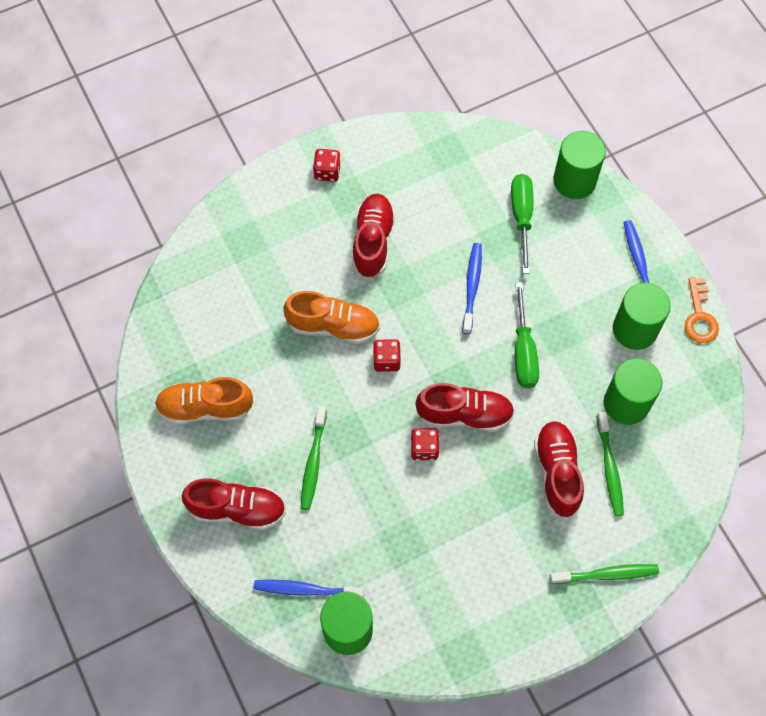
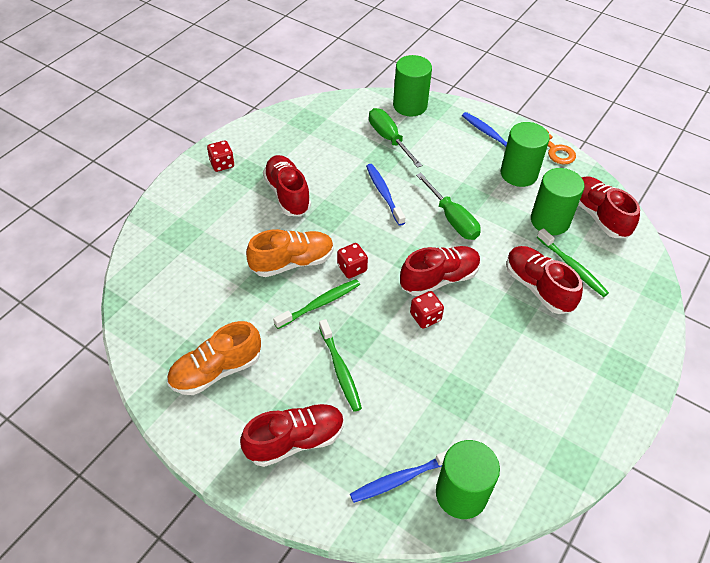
camera: 30 degrees left, 15 degrees down
green toothbrush [550,564,659,584] -> green toothbrush moved to [273,279,360,329]
none -> red shoe [578,176,640,238]

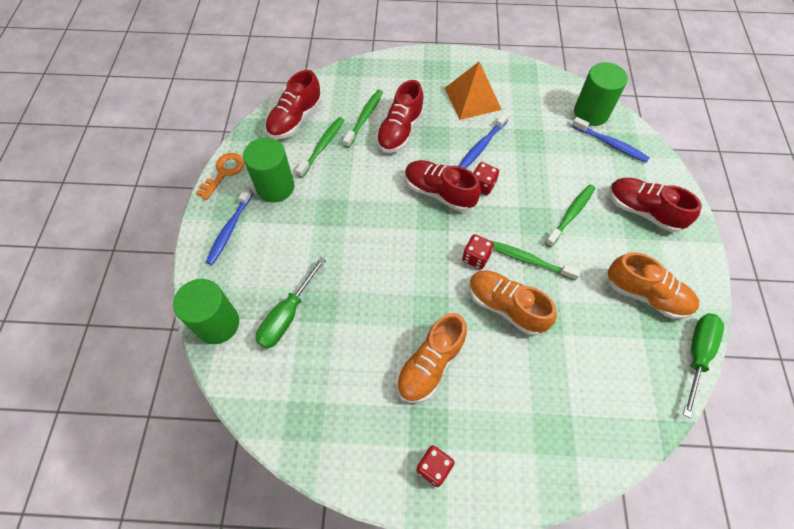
camera: 120 degrees left, 10 degrees up
red shoe [263,155,311,216] -> orange shoe [396,313,467,403]
blue toothbrush [366,164,406,226] -> blue toothbrush moved to [459,112,509,168]
green screwdriver [416,173,481,240] -> green screwdriver moved to [683,313,724,418]
green cylinder [531,168,584,235] -> green toothbrush [296,117,344,178]
none -> orange pyramid [445,62,502,120]

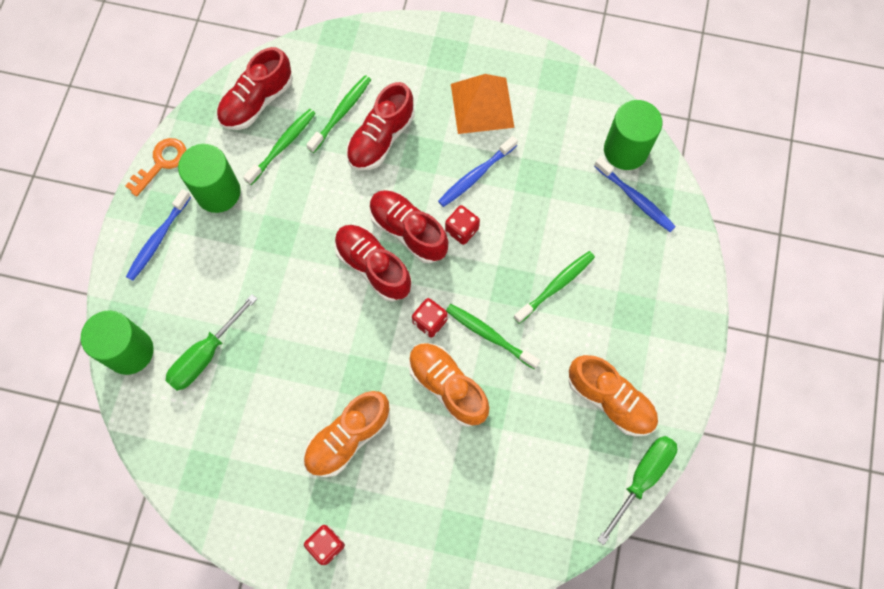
camera: 10 degrees right, 10 degrees up
red shoe [609,178,702,232] -> red shoe moved to [334,225,412,302]

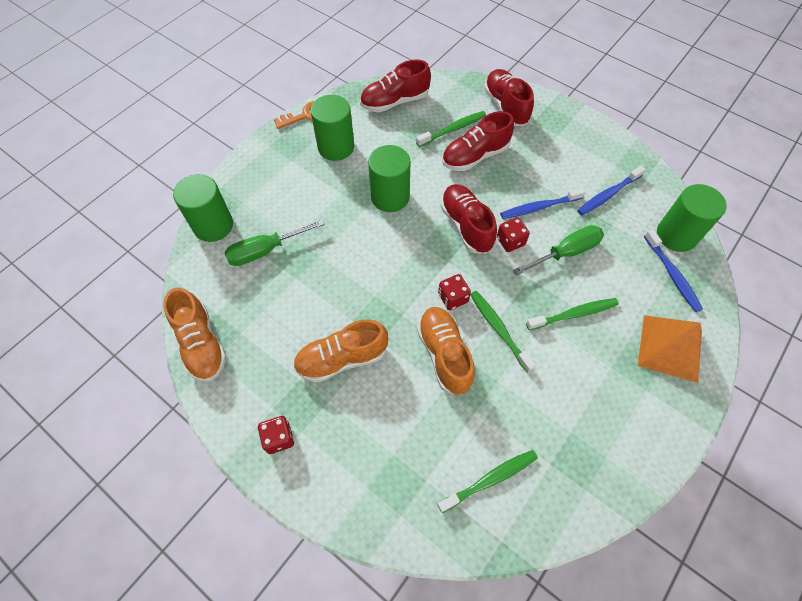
camera: 25 degrees right, 10 degrees down
blue toothbrush [126,189,191,281] -> blue toothbrush moved to [577,165,646,215]
green toothbrush [243,109,316,185] -> green toothbrush moved to [437,450,538,513]
red shoe [334,225,412,302] -> red shoe moved to [484,69,534,126]
orange pyramid [451,74,515,134] -> orange pyramid moved to [638,315,702,383]
orange shoe [568,355,658,437] -> orange shoe moved to [163,287,227,382]
green screwdriver [597,436,677,545] -> green screwdriver moved to [513,225,604,276]
none -> green cylinder [368,145,410,212]

